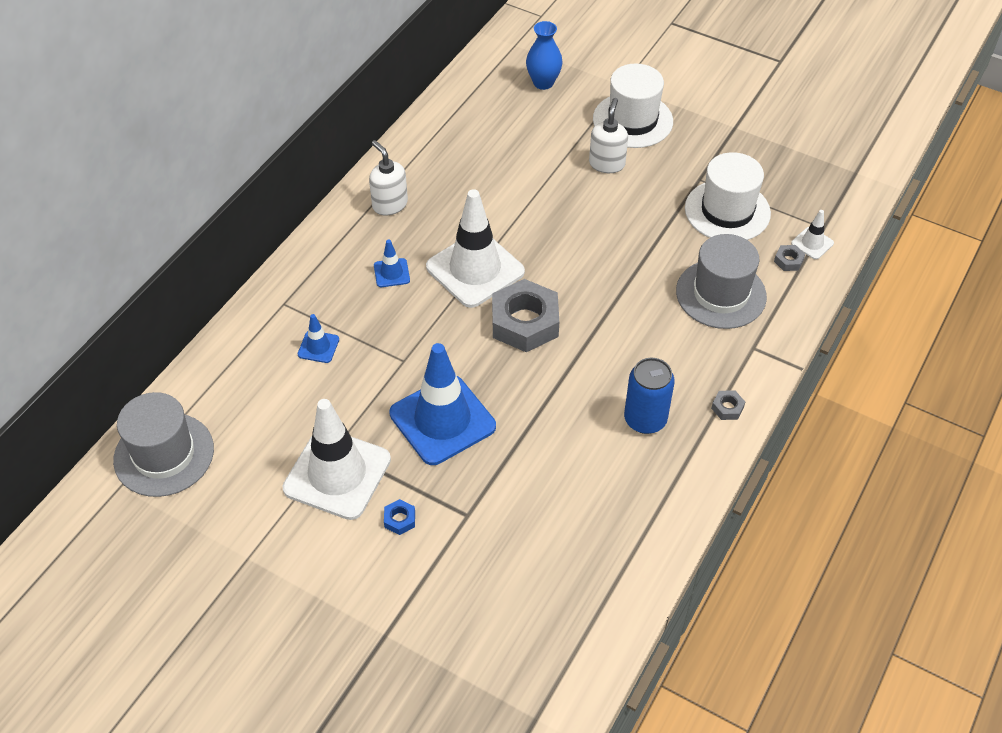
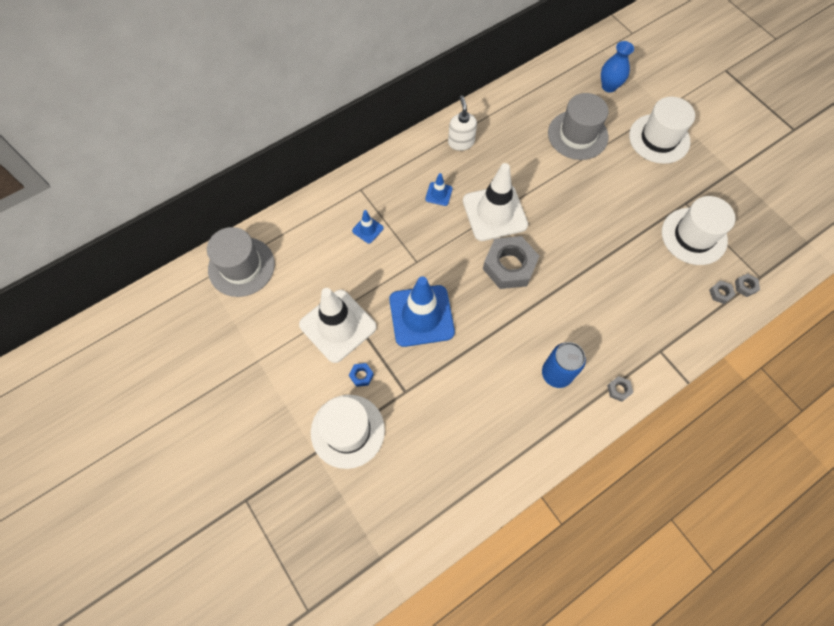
camera: 25 degrees right, 15 degrees up
white soap dispenser [589,98,628,173] -> none
grey hat [676,234,767,329] -> grey hat moved to [548,93,608,160]
white traffic cone [791,210,834,259] -> grey nut [735,274,760,297]
none -> white hat [311,395,385,469]

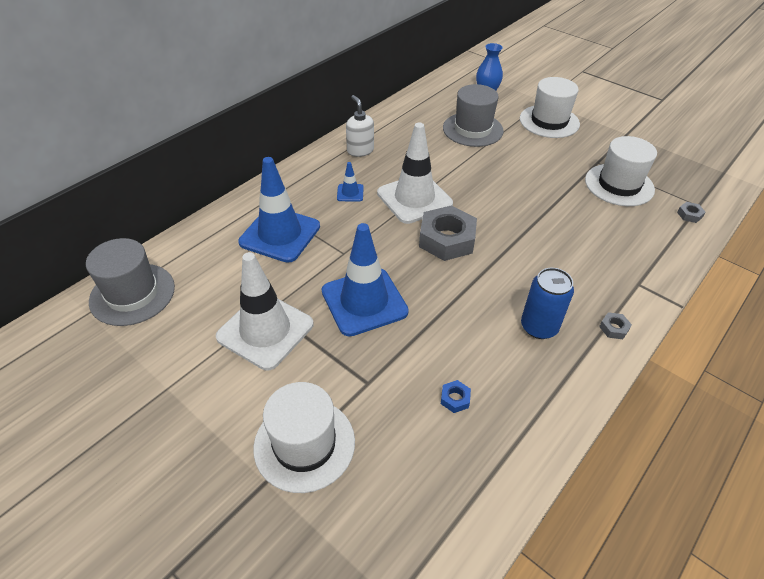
camera: 15 degrees left, 20 degrees down
blue nut [349,363,374,387] -> blue nut moved to [441,380,471,413]
blue traffic cone [352,210,384,244] -> blue traffic cone [238,157,320,263], size x2.29
grey nut [709,280,736,304] -> none

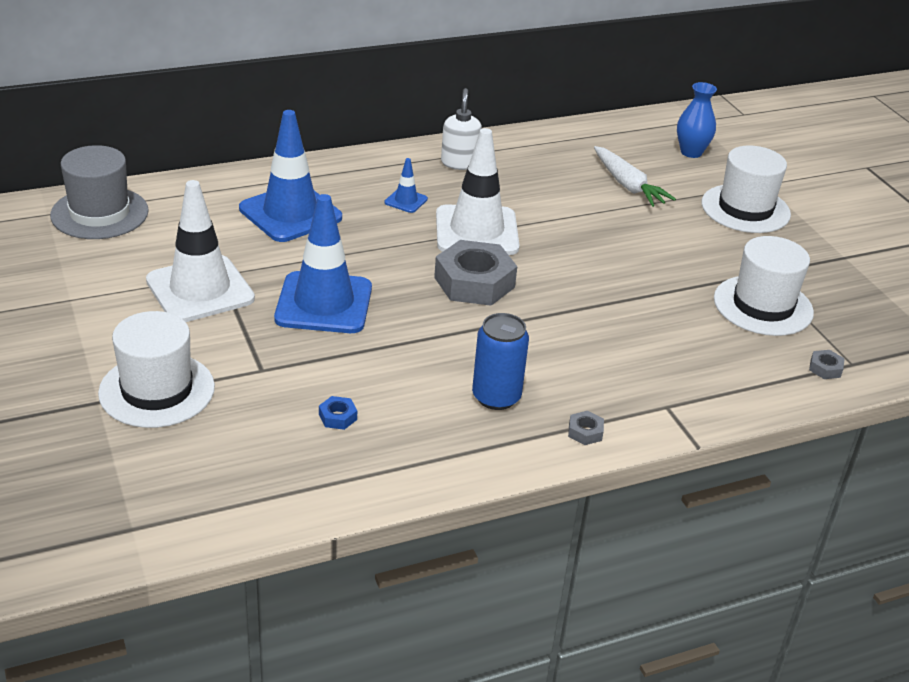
camera: 25 degrees right, 10 degrees down
grey hat [443,84,504,147] -> white carrot [594,146,676,207]

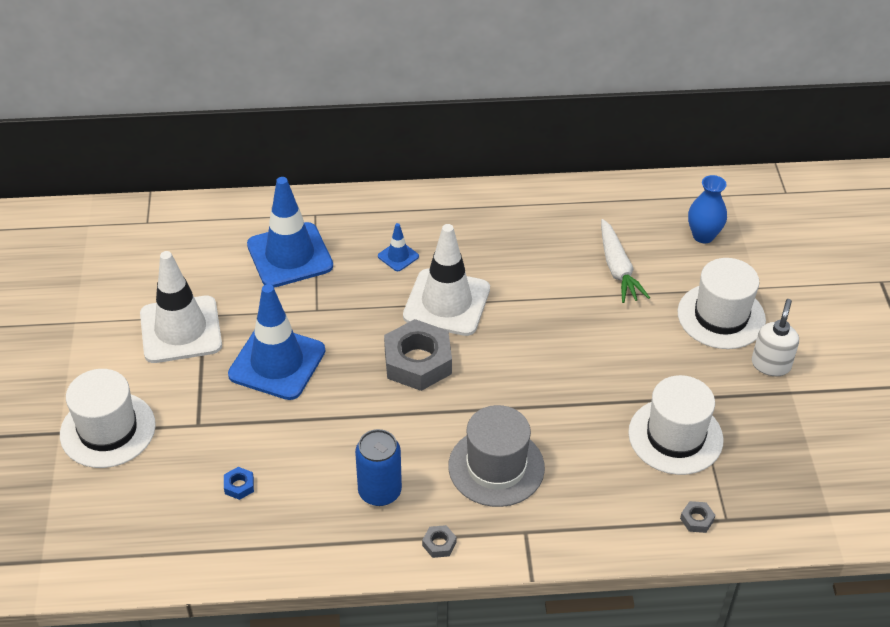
camera: 20 degrees right, 10 degrees up
grey hat [50,145,149,239] -> grey hat moved to [448,405,545,507]
white soap dispenser [441,88,482,170] -> white soap dispenser moved to [752,299,799,376]

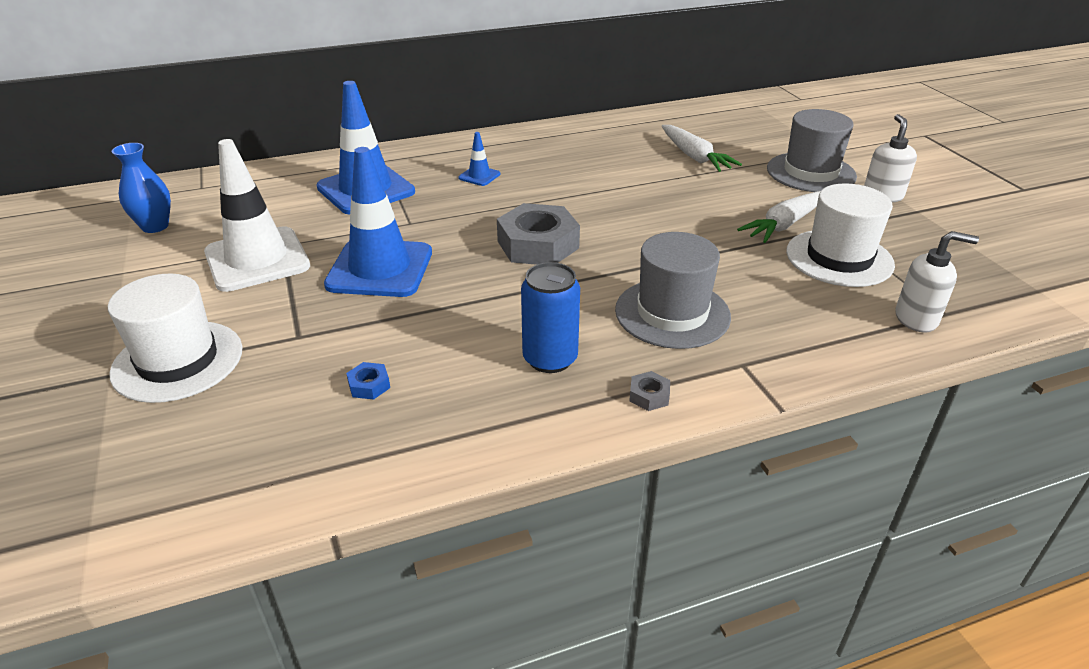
camera: 15 degrees left, 10 degrees down
white traffic cone [403,224,490,336] -> none
white hat [678,258,766,349] -> grey hat [767,109,857,192]
grey nut [680,501,716,533] -> white soap dispenser [896,231,979,332]
blue vase [688,175,727,243] -> blue vase moved to [112,143,171,233]
none -> white carrot [737,191,821,243]

